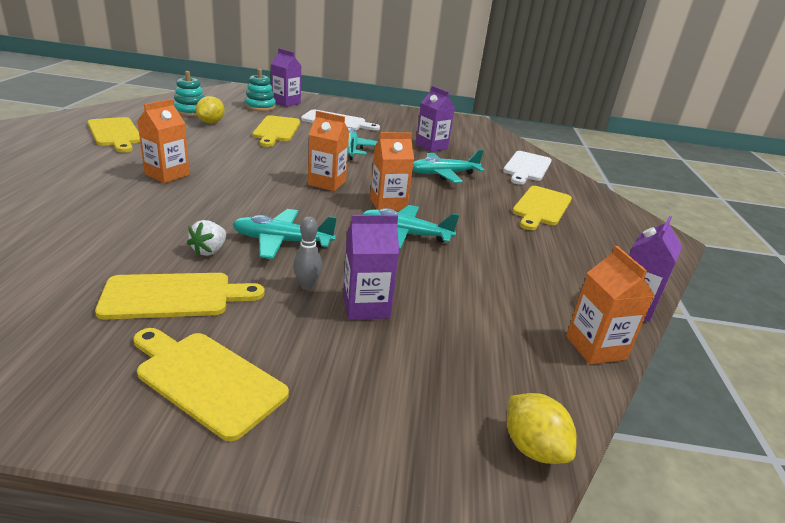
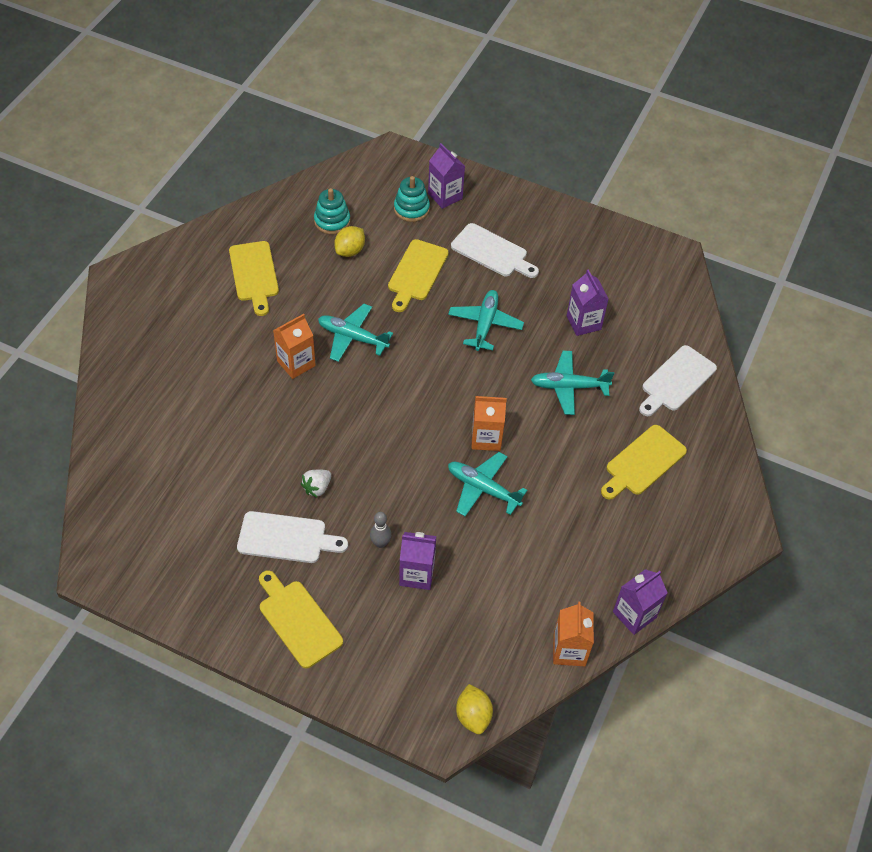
camera: 20 degrees right, 25 degrees up
yellow cutting board [95,273,265,320] -> white cutting board [237,511,348,563]
turquoise plane [232,209,337,259] -> turquoise plane moved to [318,304,393,362]
orange carton [308,111,349,191] -> none

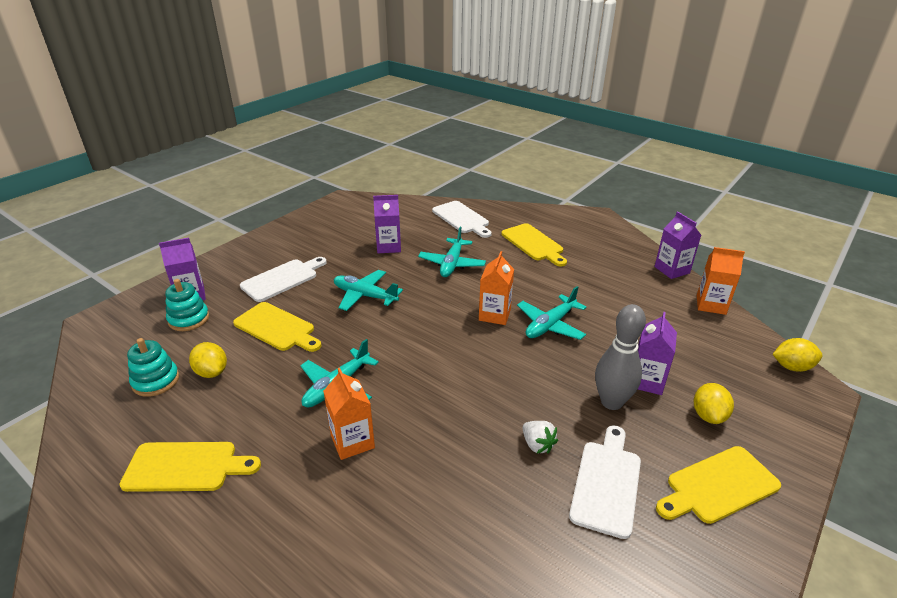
camera: 75 degrees left, 20 degrees down
grey bowling pin [370,512,391,548] -> grey bowling pin [595,304,646,410], size x1.92
none -> yellow lemon [694,383,734,424]

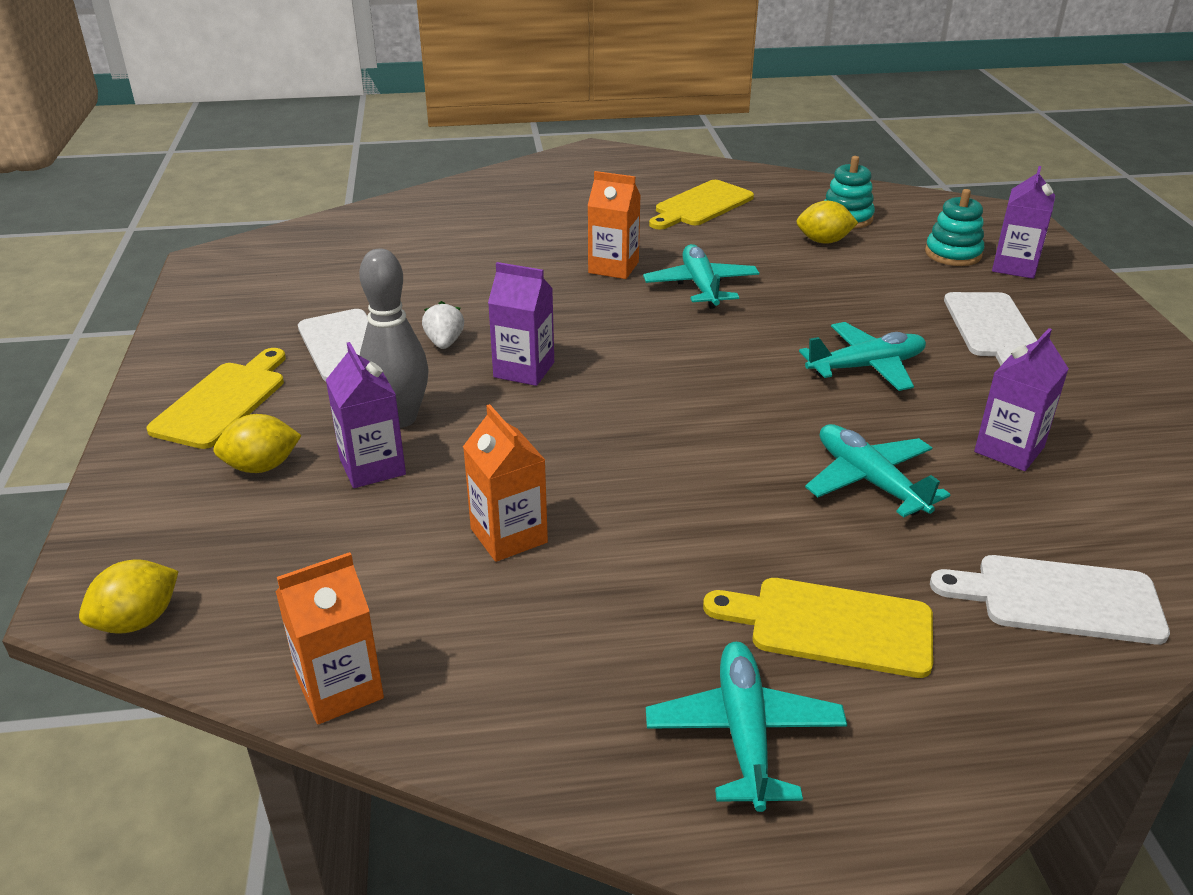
camera: 135 degrees right, 0 degrees up
yellow cutting board [233,302,322,352] -> none
orange carton [479,251,514,325] -> orange carton moved to [463,404,548,562]
turquoise plane [517,286,587,340] -> turquoise plane moved to [646,642,847,812]
white strawberry [522,421,558,453] -> white strawberry turned 75 degrees clockwise [422,301,464,349]
purple carton [654,212,701,279] -> purple carton moved to [488,262,554,386]
yellow lemon [694,383,734,424] -> yellow lemon turned 75 degrees counterclockwise [213,414,302,473]

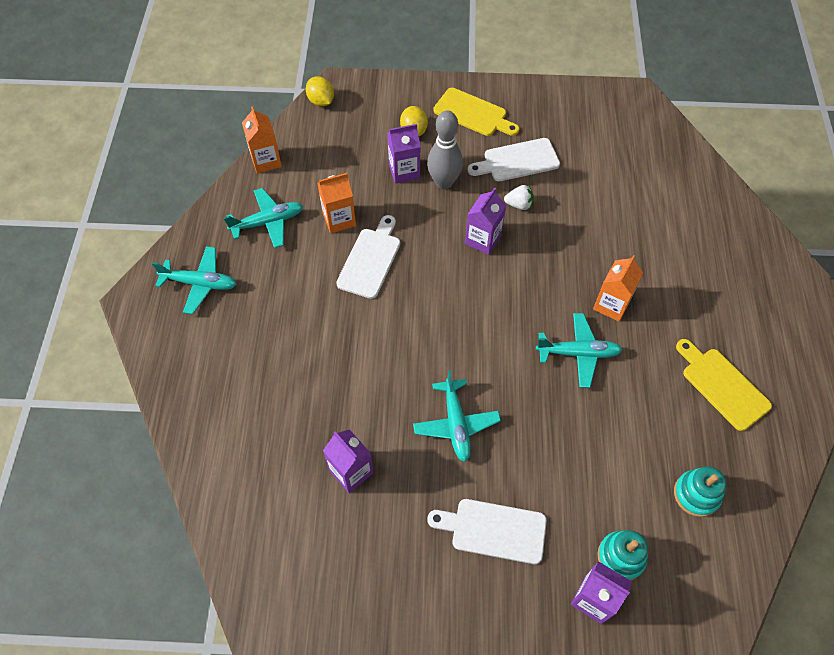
camera: 100 degrees right, 25 degrees up
yellow cutting board [703,578,933,678] -> none
yellow lemon [796,201,858,244] -> none
turquoise plane [805,424,951,518] -> turquoise plane moved to [224,188,303,248]
white cutting board [930,555,1170,644] -> white cutting board moved to [336,215,400,299]

